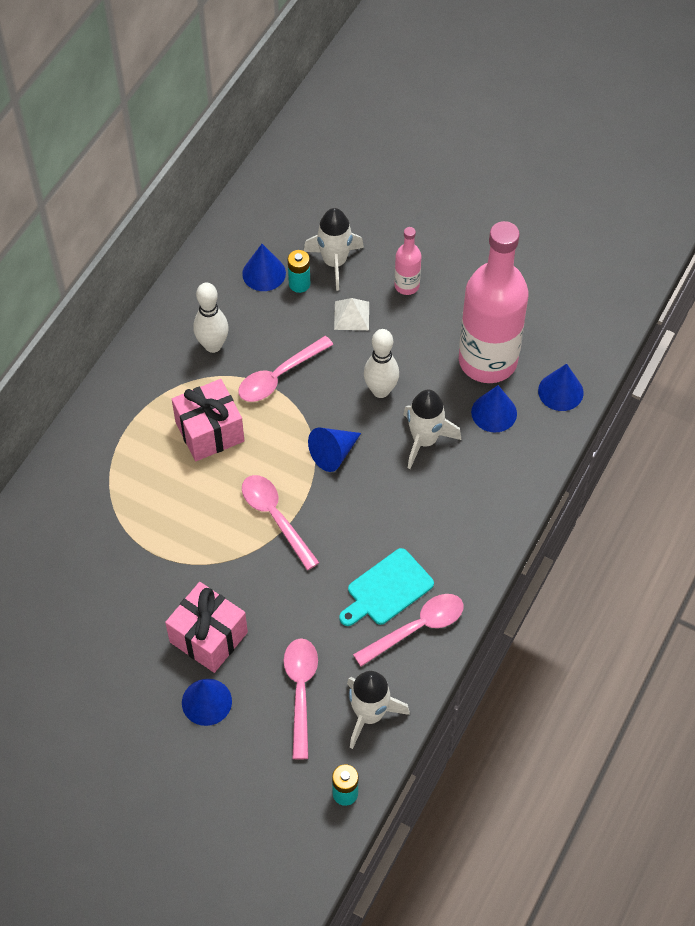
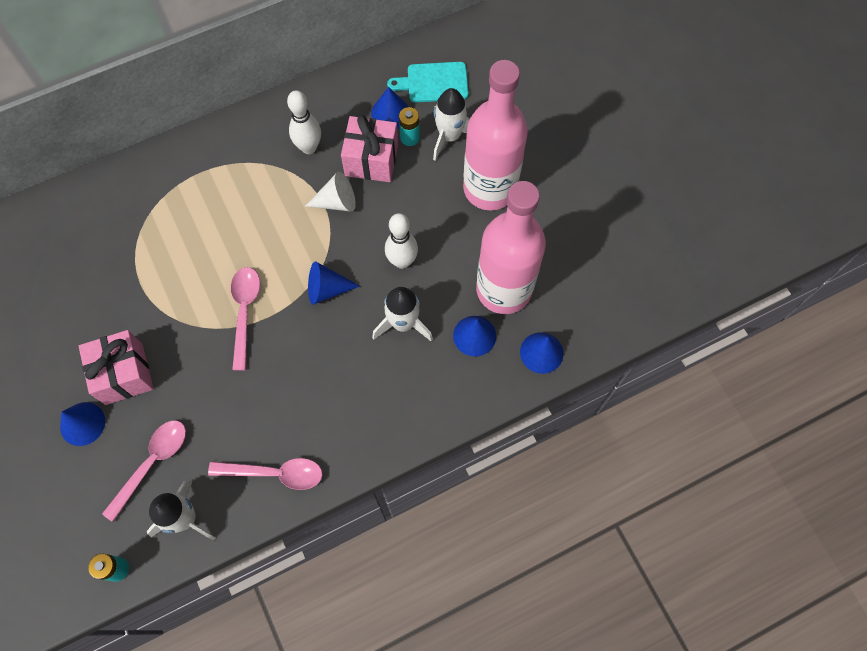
camera: 35 degrees right, 10 degrees up
pink gift [172,379,244,461] -> pink gift moved to [341,115,398,182]
pink spoon [238,336,333,402] -> white cone [305,172,356,212]
white pyramid [334,298,369,330] -> none
turquoise cutting board [339,548,434,626] -> turquoise cutting board moved to [387,62,469,102]
pink bottle [394,227,421,295] -> pink bottle [463,60,528,211], size x2.29

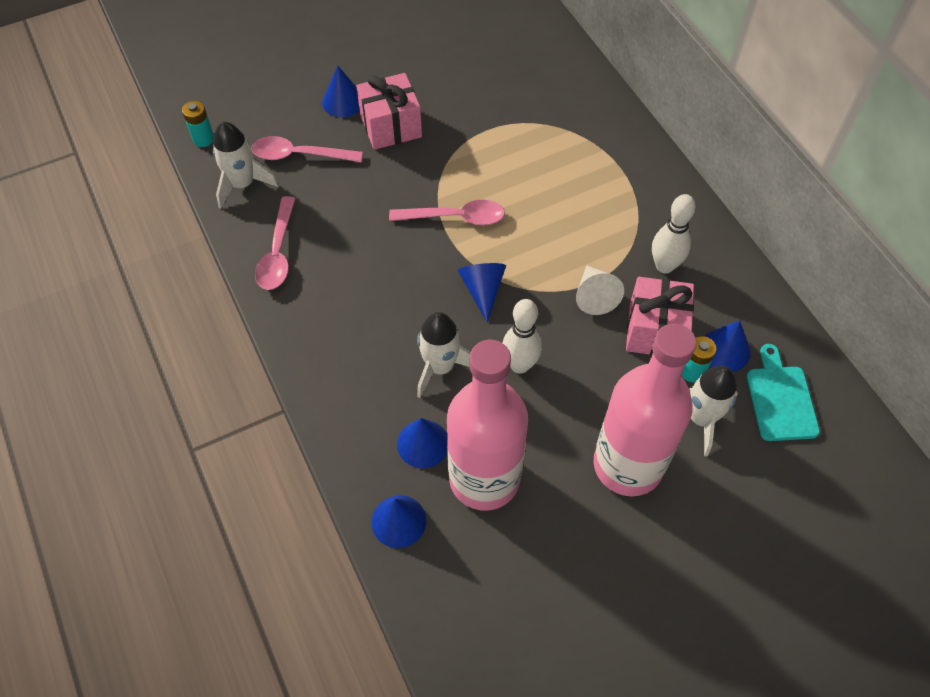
camera: 90 degrees right, 10 degrees down
pink spoon [102,420,186,522] -> pink spoon turned 150 degrees clockwise [251,136,363,162]

